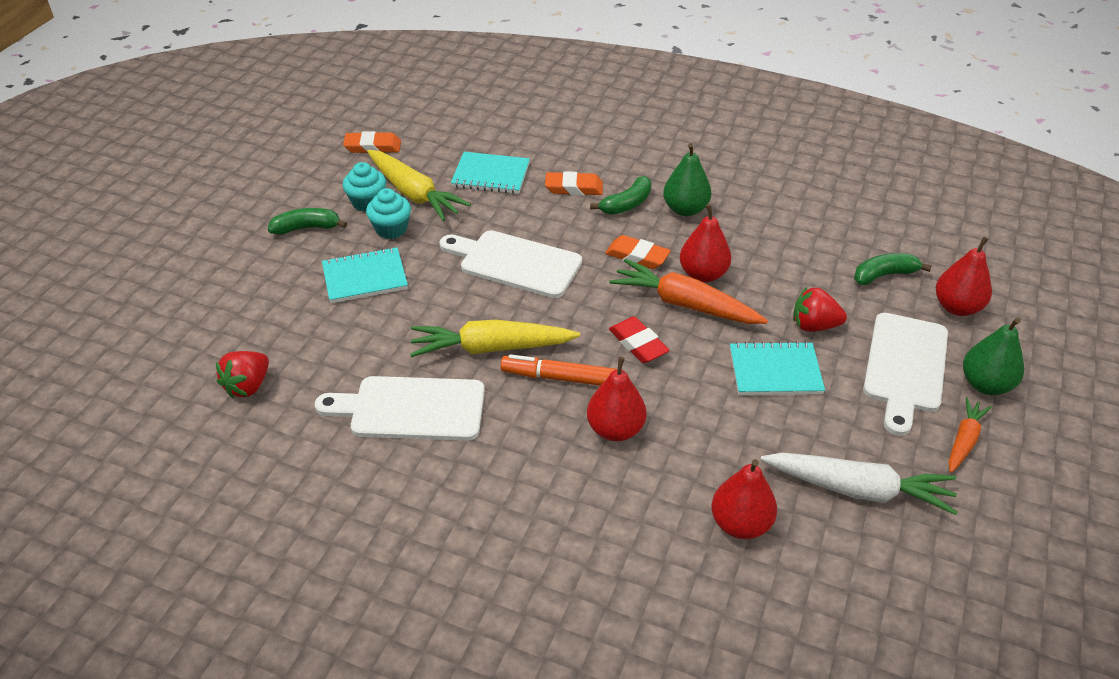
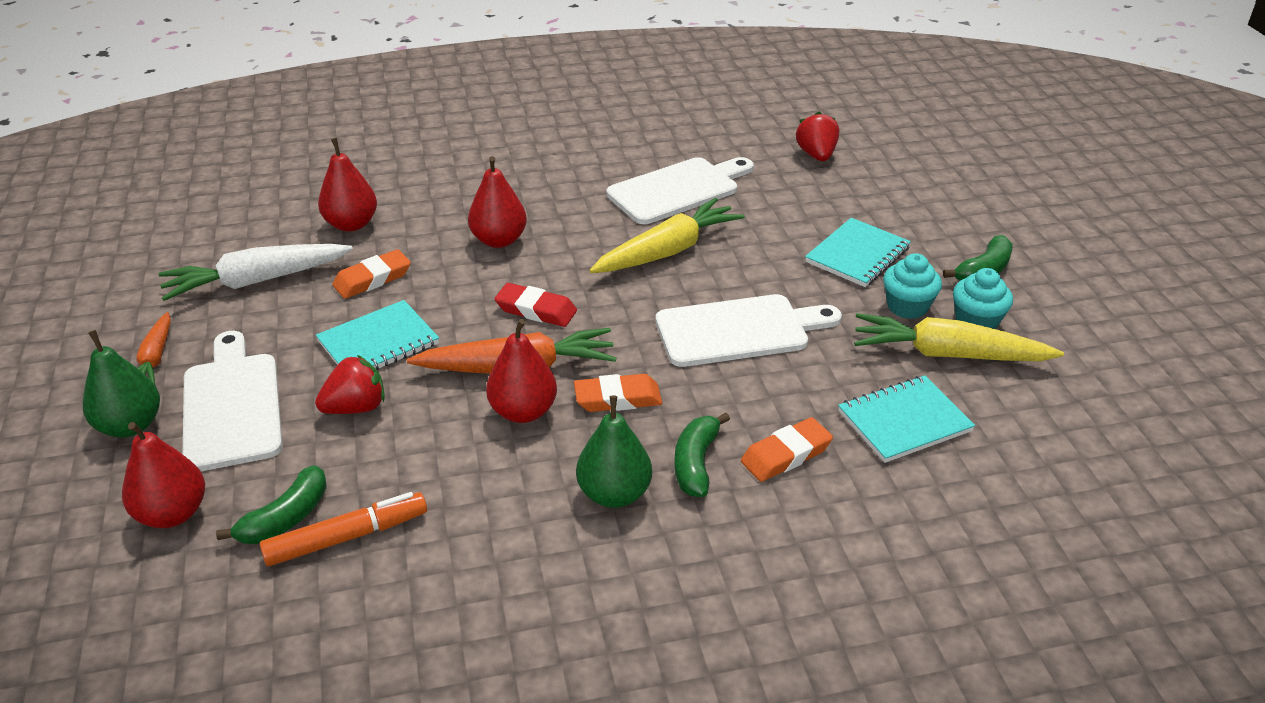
camera: 145 degrees right, 5 degrees down
orange eraser [343,131,401,153] -> orange eraser moved to [332,249,411,299]
orange marker [501,354,617,386] -> orange marker moved to [260,492,427,566]

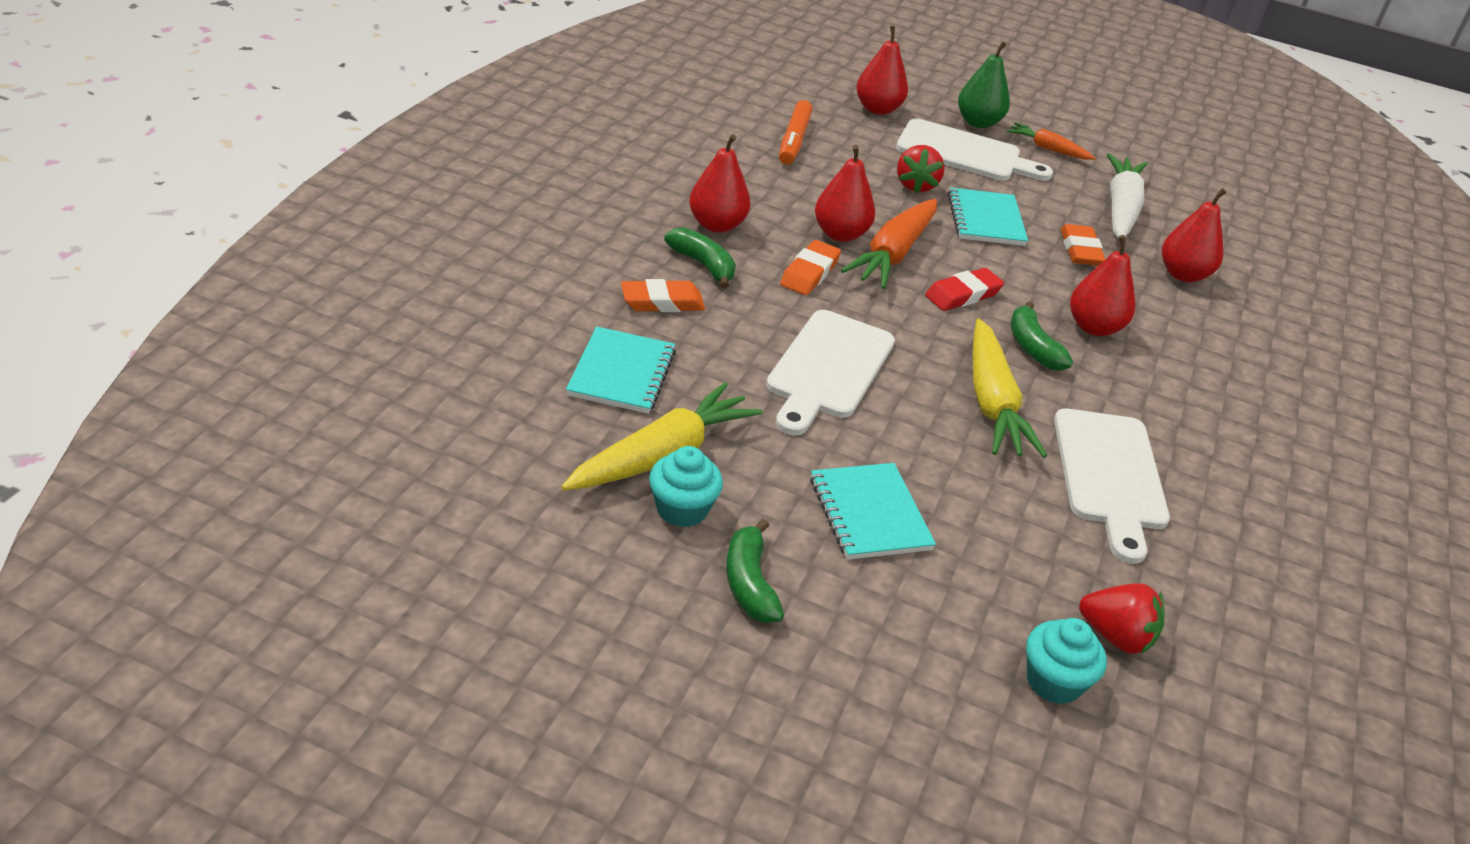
camera: 120 degrees right, 0 degrees up
green banana [216,465,327,544] -> green banana moved to [1011,301,1073,371]
green pear [576,395,652,508] -> red pear [689,134,751,233]
orange eraser [741,417,833,482] -> orange eraser turned 75 degrees clockwise [621,279,705,312]
turquoise cupcake [883,253,942,319] -> turquoise cupcake moved to [1026,618,1107,704]

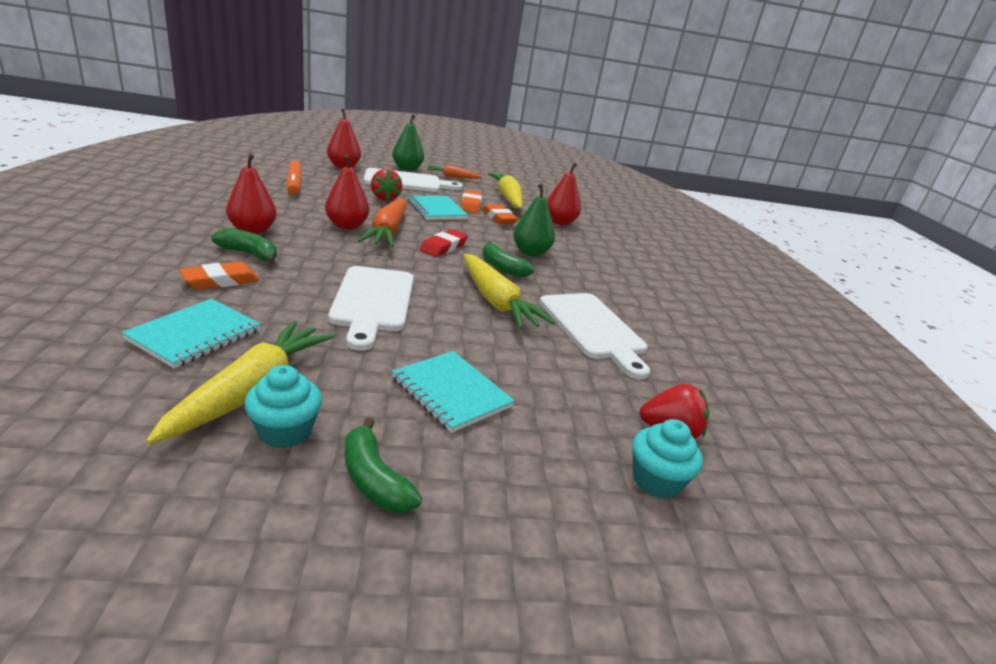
camera: 25 degrees left, 10 degrees down
turquoise notebook [566,326,676,414] -> turquoise notebook turned 45 degrees clockwise [121,299,261,369]
orange eraser [780,240,841,295] -> orange eraser moved to [461,190,482,213]
red pear [1070,235,1135,336] -> green pear [513,184,555,257]
white carrot [1107,153,1147,239] -> yellow carrot [488,173,523,209]

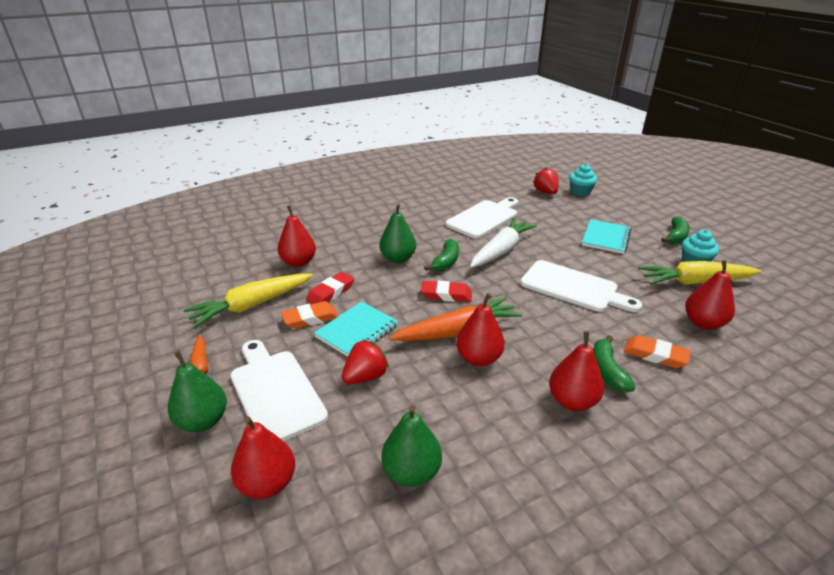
camera: 110 degrees left, 5 degrees up
turquoise notebook [121,299,261,369] -> red pear [685,260,735,330]
orange marker [286,161,302,195] -> green pear [381,405,442,487]
white cutting board [328,266,414,351] -> white cutting board turned 60 degrees clockwise [520,260,642,312]
yellow carrot [463,254,555,329] -> white carrot [470,218,537,268]
orange eraser [482,204,518,224] -> red eraser [306,272,354,304]

